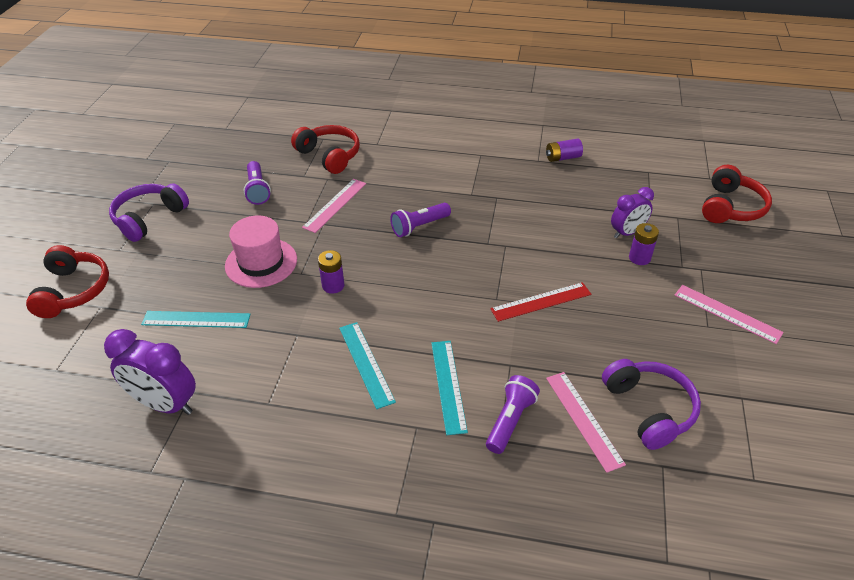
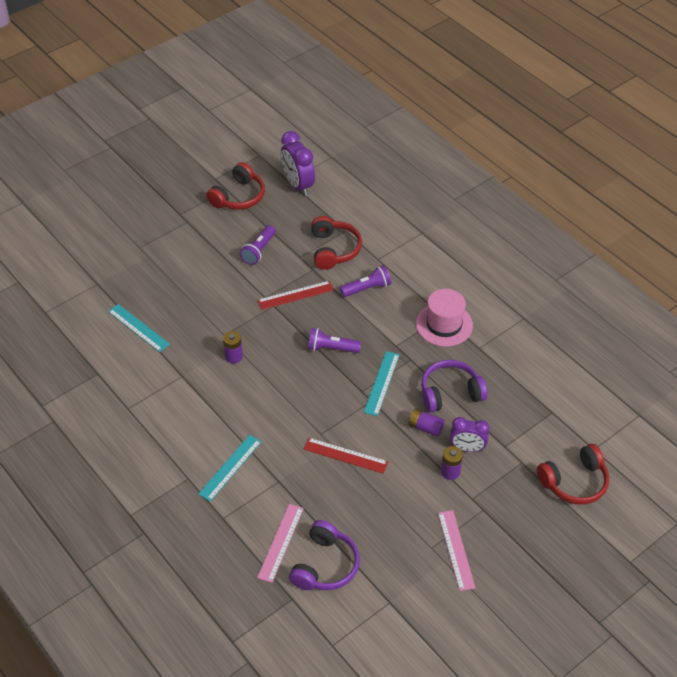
camera: 40 degrees right, 5 degrees up
red headphones [26,245,109,318] -> red headphones moved to [206,162,265,210]
purple clock [104,329,196,415] -> purple clock moved to [281,131,315,196]
purple headphones [109,184,189,242] -> purple headphones moved to [421,360,488,413]
pink hat [225,215,297,288] -> pink hat moved to [416,289,473,347]
pink ruler [302,179,366,233] -> red ruler [258,281,334,310]
turquoise ruler [339,322,396,409] -> turquoise ruler moved to [364,351,400,416]
purple flashlight [486,375,540,454] -> purple flashlight moved to [340,265,391,297]
purple battery [546,139,583,162] -> purple battery moved to [408,409,445,437]

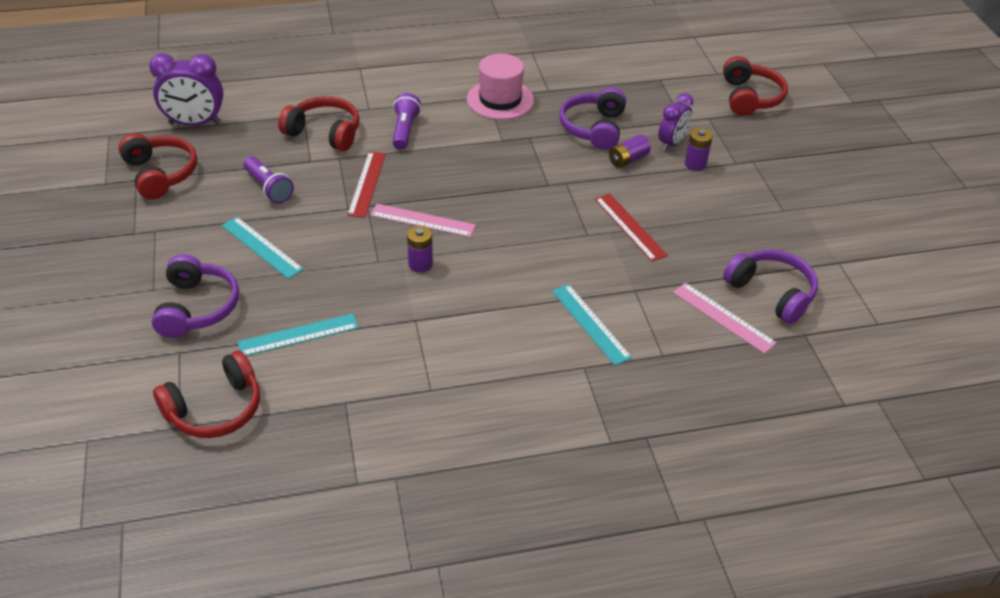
camera: 65 degrees left, 5 degrees down
red ruler [304,438,388,474] -> red ruler turned 75 degrees counterclockwise [595,193,668,262]
purple flashlight [308,328,361,353] -> none
turquoise ruler [364,351,400,416] -> turquoise ruler moved to [222,217,304,279]
pink ruler [438,510,475,591] -> pink ruler moved to [370,204,476,237]
none -> purple headphones [152,254,239,338]
none -> red headphones [153,351,260,438]

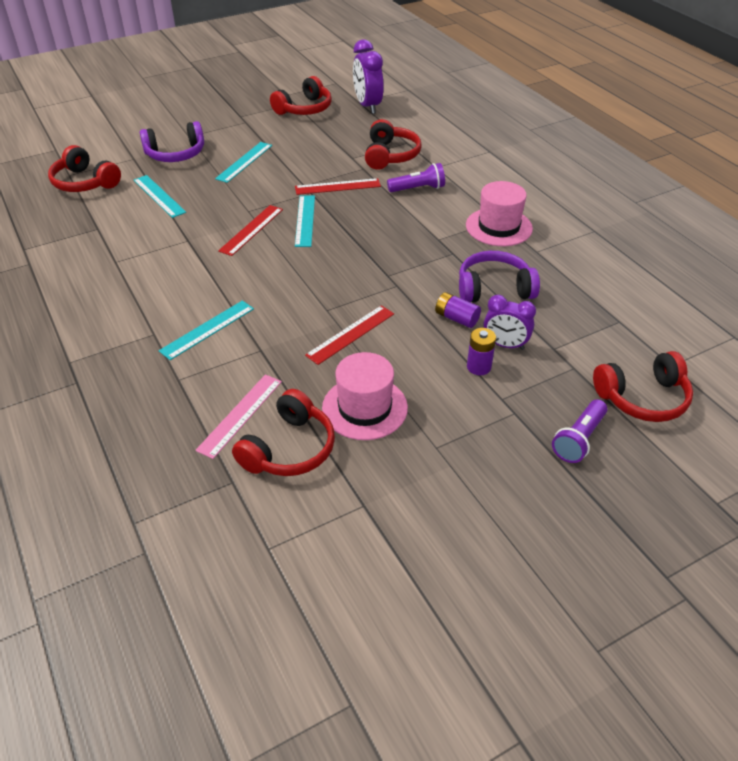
camera: 75 degrees right, 0 degrees up
purple flashlight [243,156,294,204] -> purple flashlight moved to [552,399,607,463]
pink ruler [370,204,476,237] -> turquoise ruler [295,195,315,247]
purple battery [407,226,433,273] -> red ruler [218,205,283,256]
purple headphones [723,249,818,324] -> red headphones [232,389,335,476]
none -> pink hat [322,352,408,440]

